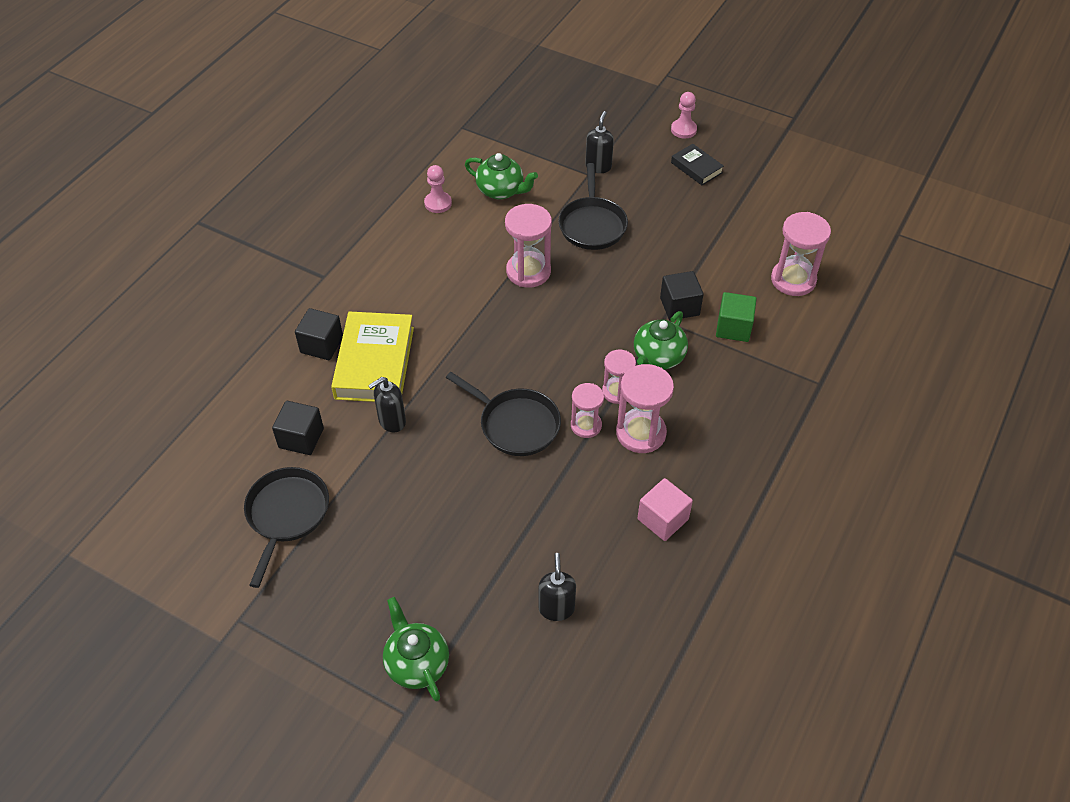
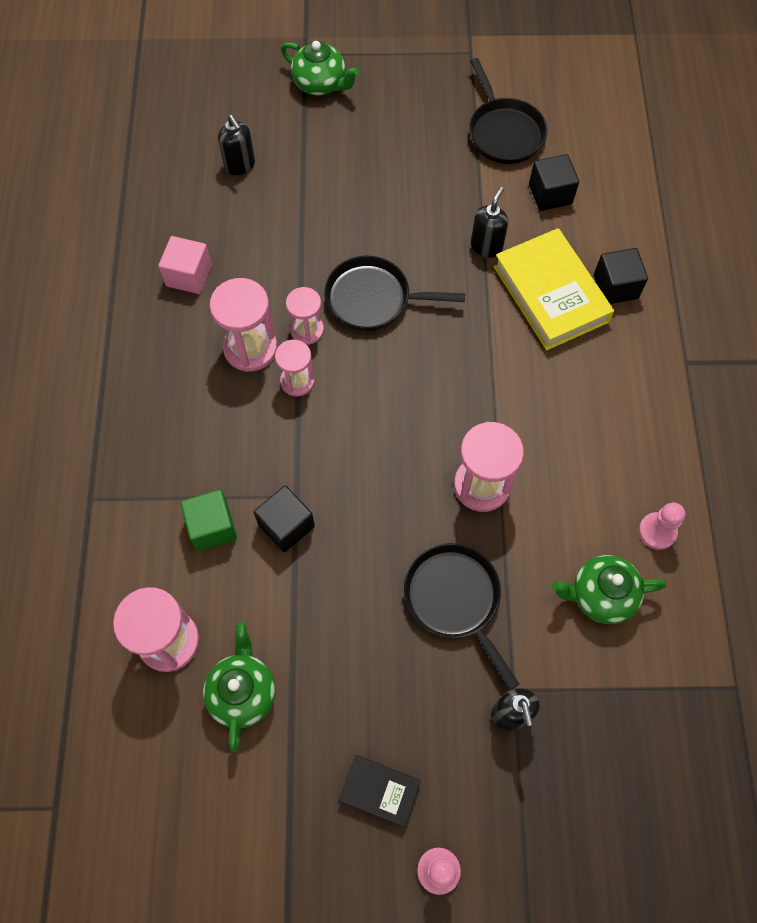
camera: 150 degrees right, 15 degrees up
green teapot [634,311,688,369] -> green teapot moved to [203,622,276,752]

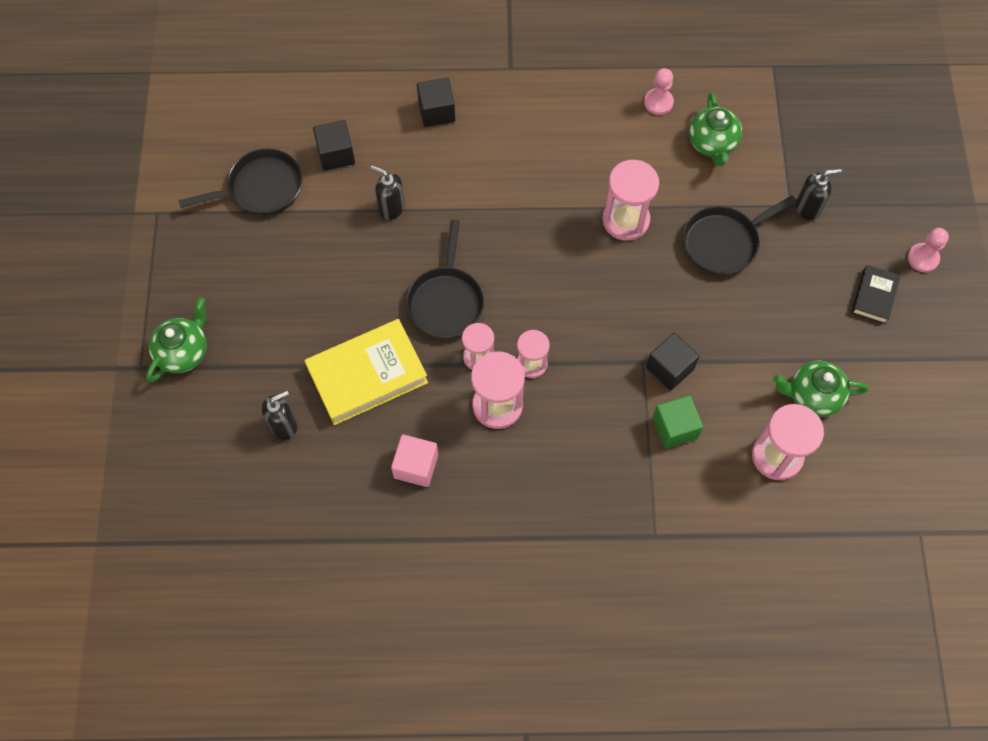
camera: 90 degrees left, 0 degrees up
yellow book [494,228,614,350] -> yellow book moved to [305,319,428,425]

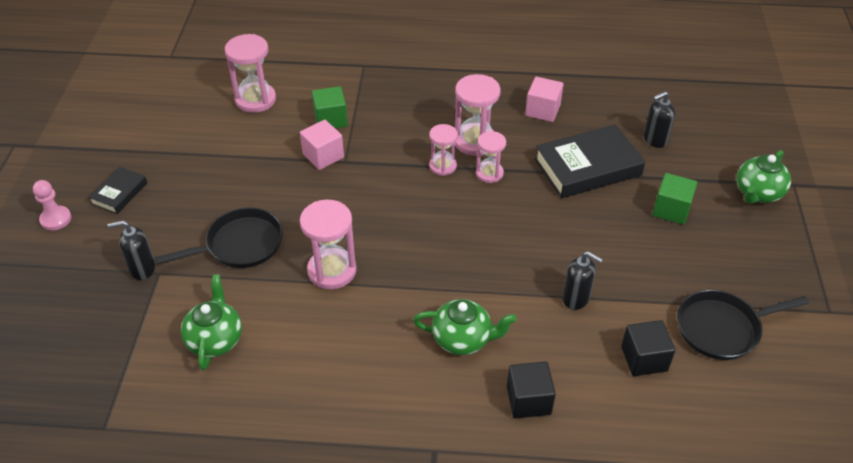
camera: 175 degrees left, 20 degrees down
yellow book [305,319,428,425] -> black book [535,124,645,198]
black pan [405,220,484,339] -> none
pink pawn [644,68,674,115] -> none
black cube [646,333,700,390] -> pink cube [300,120,344,170]
green teapot [773,361,868,417] -> green teapot moved to [413,299,516,355]
none -> green cube [652,173,697,225]

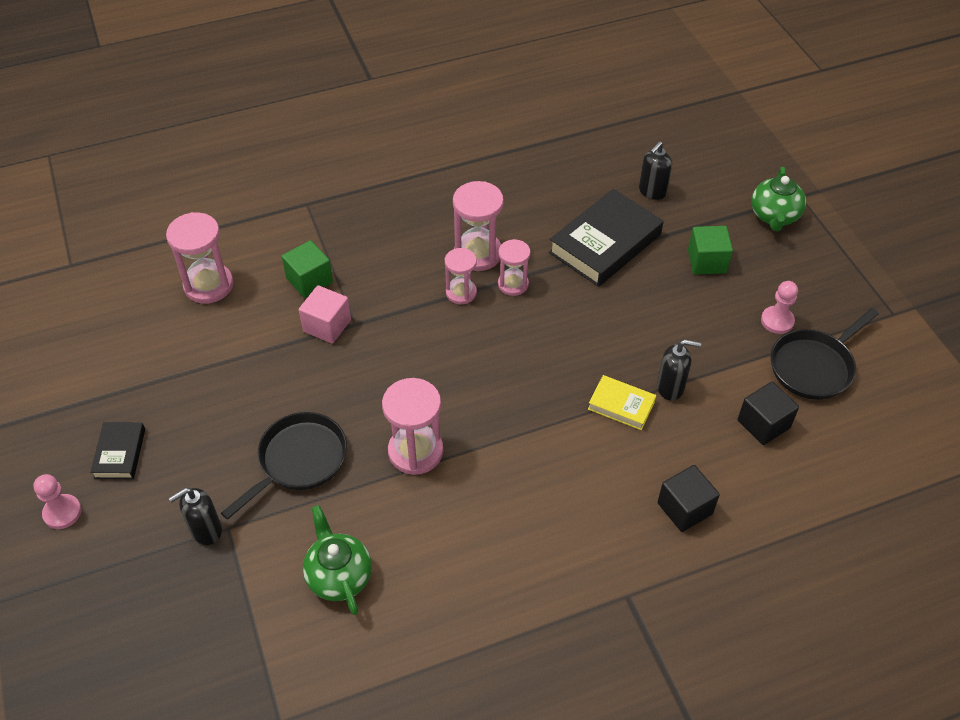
camera: 25 degrees left, 5 degrees up
green teapot [413,299,516,355] -> none
pink cube [525,77,564,122] -> none
none -> yellow book [588,375,656,430]
none -> pink pawn [761,281,798,334]

